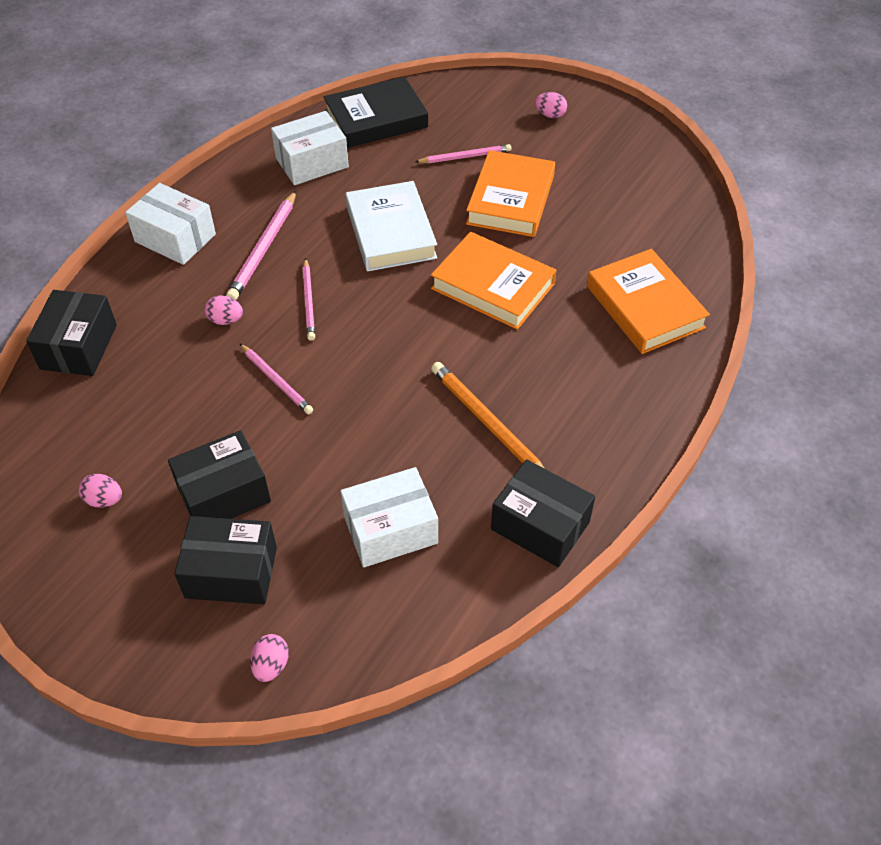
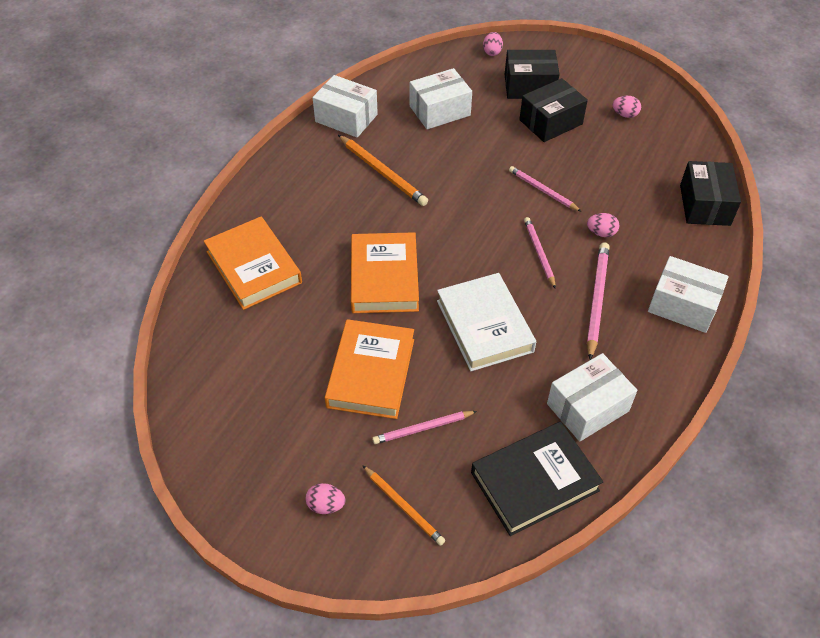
camera: 175 degrees right, 0 degrees up
orange book [431,232,556,330] -> orange book turned 60 degrees clockwise [351,232,419,313]
black box [491,459,595,567] -> white box [313,75,378,138]
none -> orange pencil [362,465,445,546]

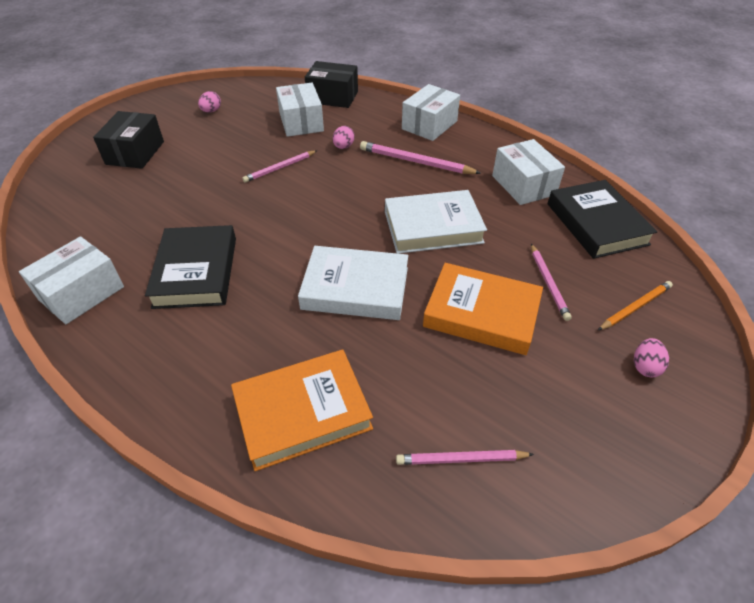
camera: 80 degrees left, 5 degrees down
orange pencil [338,135,428,206] -> black book [145,225,236,309]
orange book [351,232,419,313] -> white book [298,246,408,320]
white box [410,68,472,129] -> white box moved to [276,83,324,137]
pink egg [483,32,503,56] -> none
black box [519,78,588,142] -> none
pink pencil [524,217,556,289] -> pink pencil moved to [396,450,534,465]

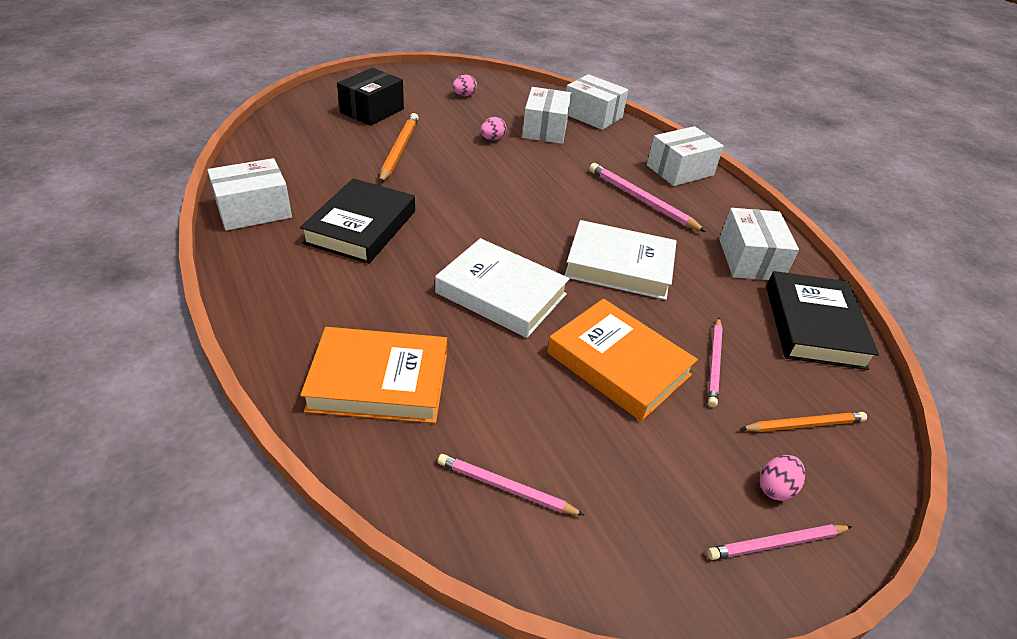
camera: 20 degrees right, 5 degrees down
pink pencil [242,150,317,183] -> pink pencil moved to [707,524,852,560]
black box [305,61,358,108] -> white box [566,74,628,130]
pink egg [333,126,355,149] -> pink egg moved to [480,117,507,140]
none -> orange pencil [379,113,419,183]

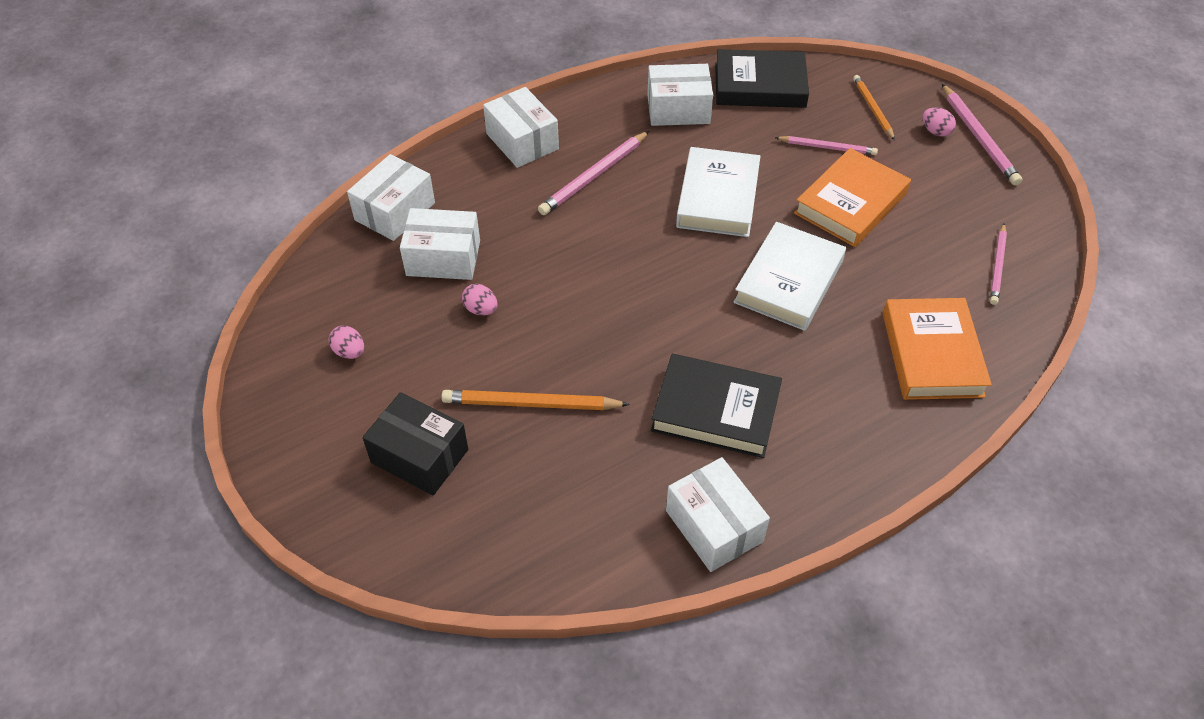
camera: 90 degrees left, 10 degrees up
pink pencil [707,524,852,560] -> pink pencil [942,84,1022,186], size x1.51

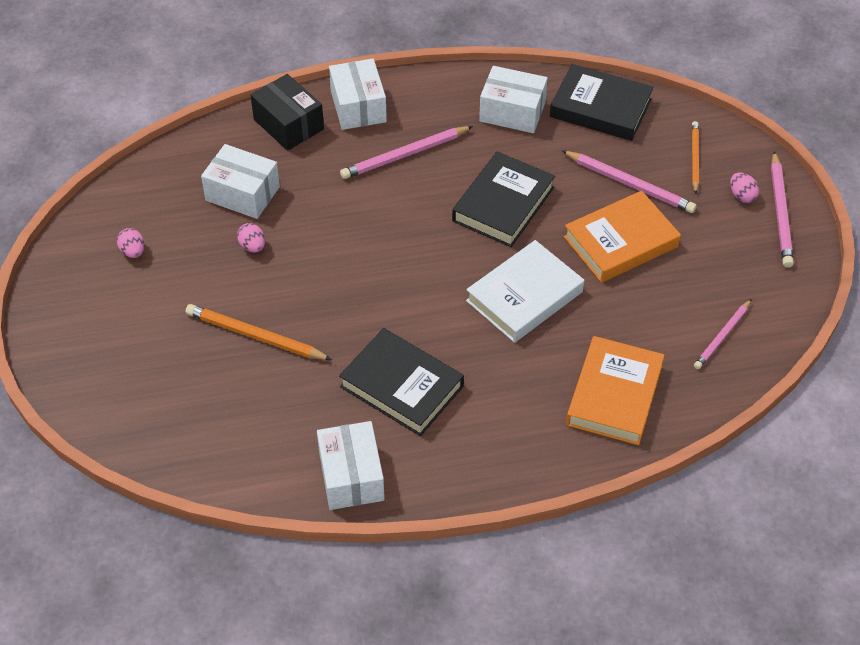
camera: 20 degrees right, 0 degrees up
white box [347,154,435,241] -> none
black box [363,392,468,495] -> black box moved to [250,74,324,151]
white book [676,147,760,237] -> black book [452,151,555,247]
pink pencil [775,136,878,155] -> pink pencil [562,150,697,213], size x1.51

